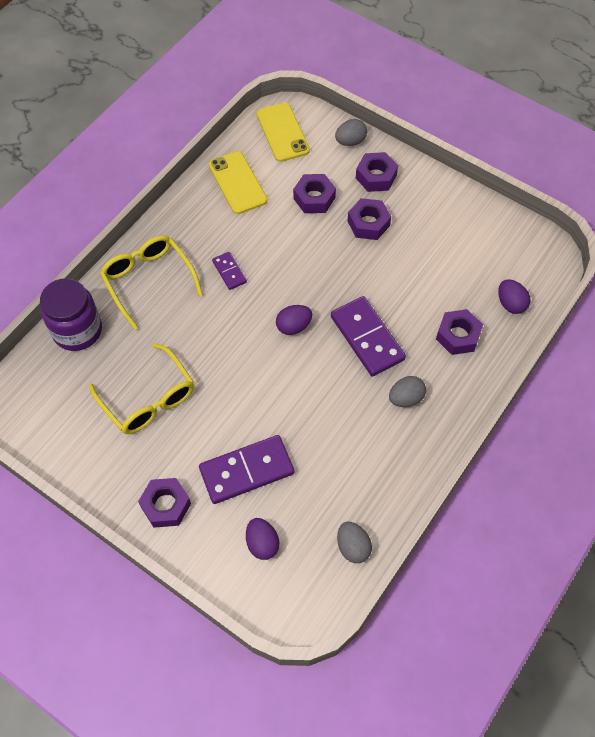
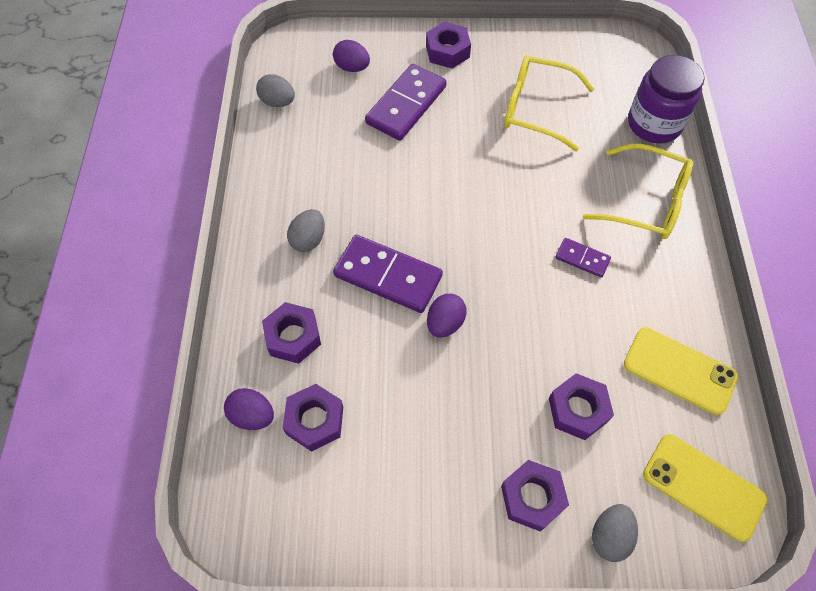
camera: 145 degrees right, 0 degrees up
purple egg [276,305,312,335] -> purple egg moved to [427,294,467,338]
purple nut [347,198,391,240] -> purple nut moved to [283,384,343,452]

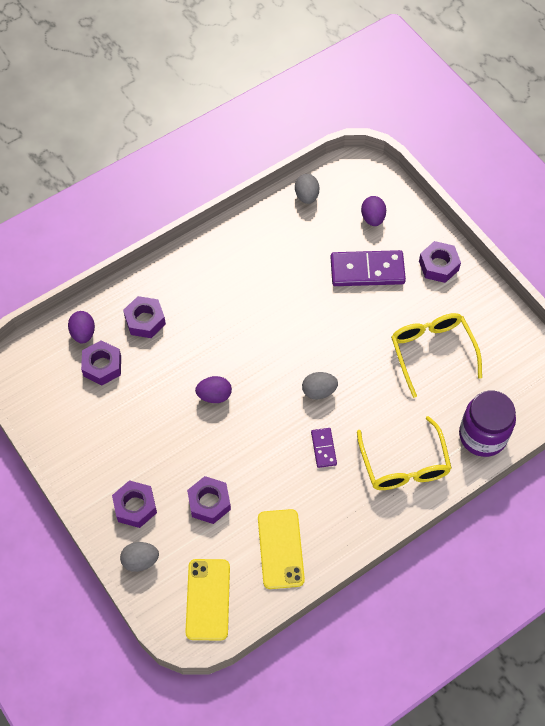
camera: 55 degrees right, 0 degrees up
grey egg [287,209,325,252] -> grey egg moved to [302,372,338,399]
purple domino [333,235,443,313] -> none

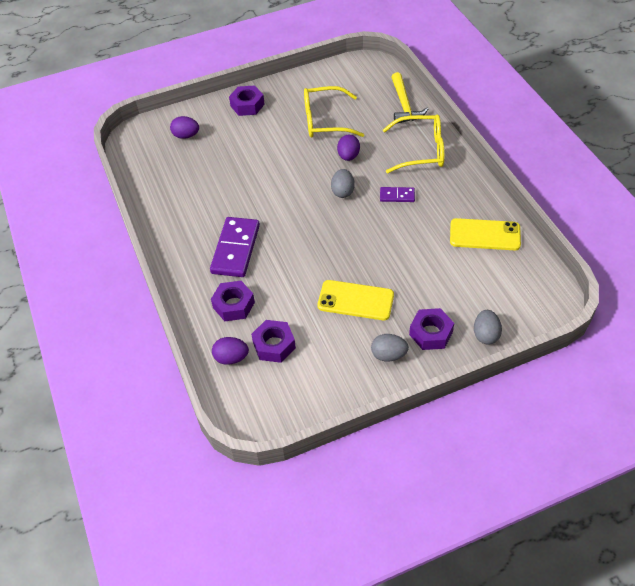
camera: 75 degrees left, 10 degrees down
yellow phone [185,559,230,641] -> yellow phone moved to [317,280,394,320]
purple nut [187,476,231,524] -> none
purple egg [195,376,232,403] -> purple egg moved to [337,135,360,161]
grey egg [295,174,319,204] -> grey egg moved to [371,334,409,361]
purple domino [330,250,406,286] -> purple domino moved to [210,217,260,277]
purple jar [459,391,516,457] -> yellow hammer [391,72,428,124]

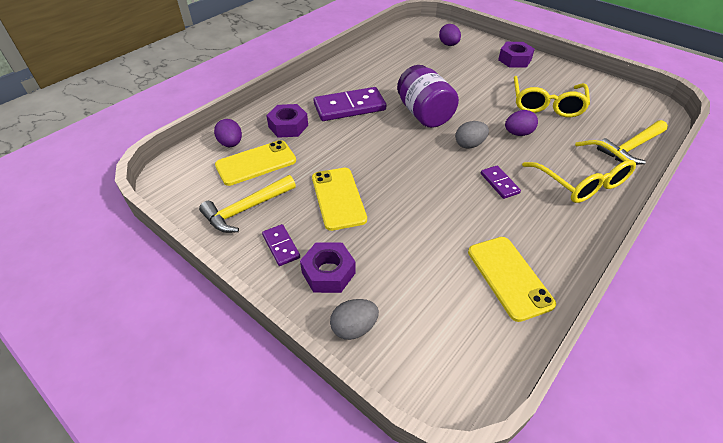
camera: 60 degrees right, 5 degrees down
purple nut [251,320,296,363] -> yellow phone [215,140,296,186]
yellow glasses [304,86,364,137] -> yellow glasses turned 135 degrees counterclockwise [514,76,590,117]
grey egg [371,334,409,361] -> purple domino [262,224,300,266]
none -> yellow hammer [199,175,296,233]
none -> purple jar [397,65,459,128]

